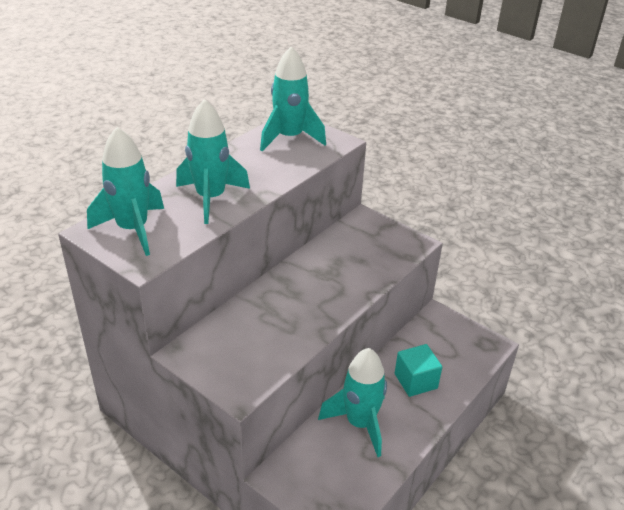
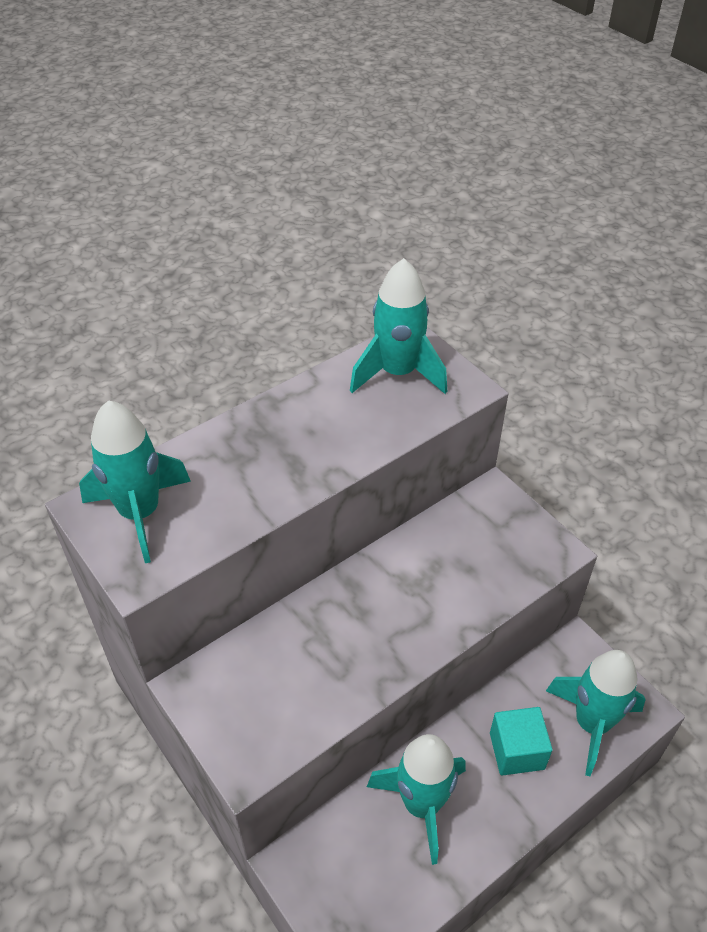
camera: 15 degrees right, 10 degrees up
turquoise rocket [176,99,250,224] -> turquoise rocket moved to [546,650,646,776]

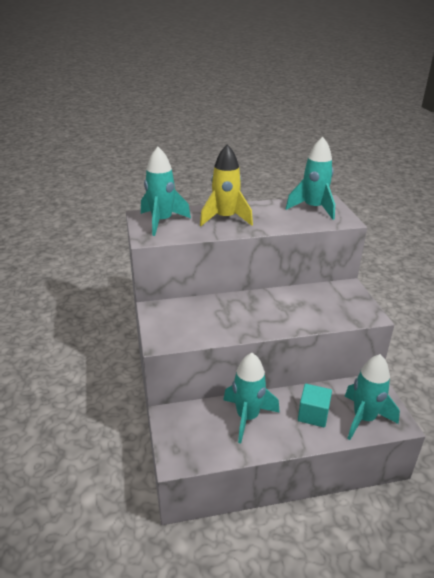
camera: 25 degrees right, 15 degrees down
none -> yellow rocket [200,144,253,226]

